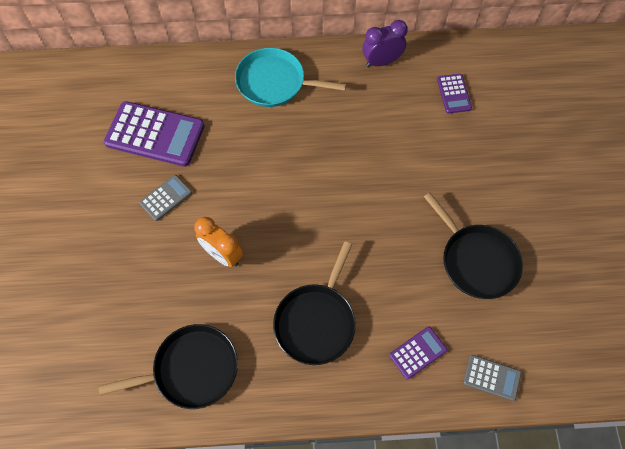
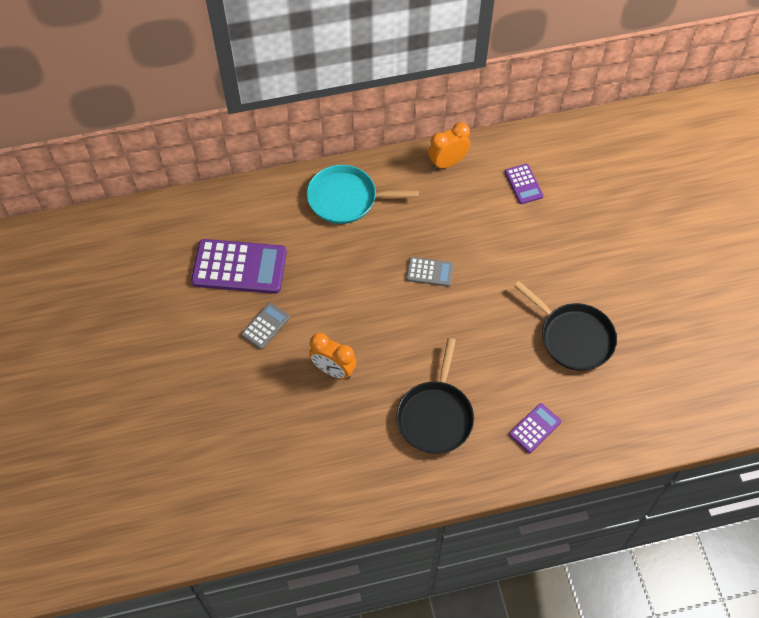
camera: 10 degrees left, 5 degrees down
black pan [99,324,238,409] -> none
purple clock [362,20,408,67] -> orange clock [428,122,470,170]
grey calculator [463,355,521,401] -> grey calculator moved to [406,257,454,287]

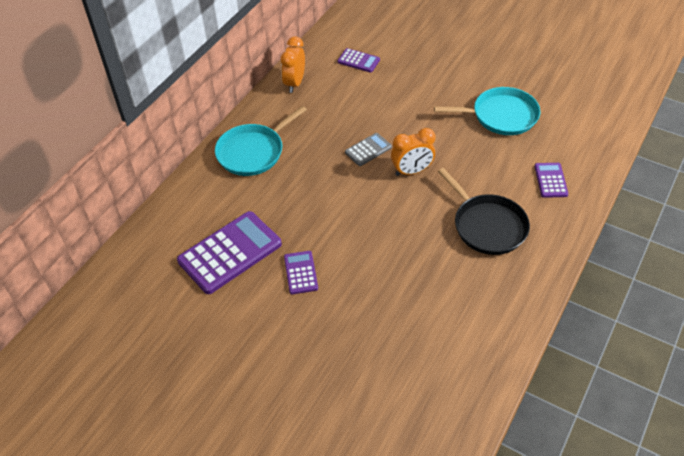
camera: 45 degrees left, 10 degrees down
grey calculator [241,303,290,349] -> purple calculator [284,251,318,294]
orange clock [309,333,357,379] -> orange clock moved to [391,128,435,176]
black pan [514,281,617,371] -> turquoise pan [434,87,541,135]

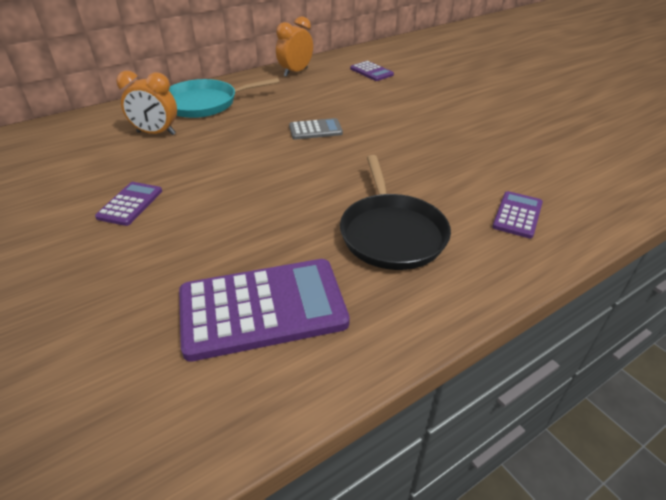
camera: 25 degrees right, 10 degrees down
purple calculator [177,211,282,294] -> purple calculator moved to [179,259,350,362]
orange clock [391,128,435,176] -> orange clock moved to [116,71,177,135]
turquoise pan [434,87,541,135] -> none

